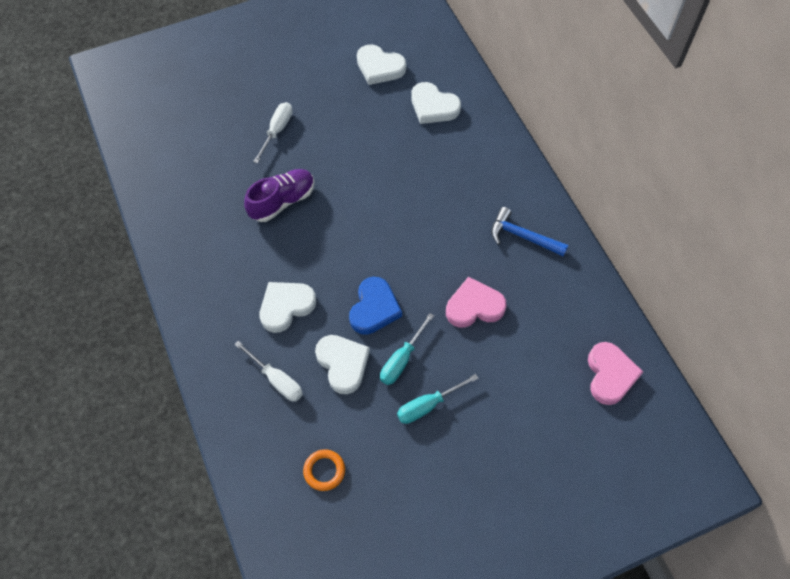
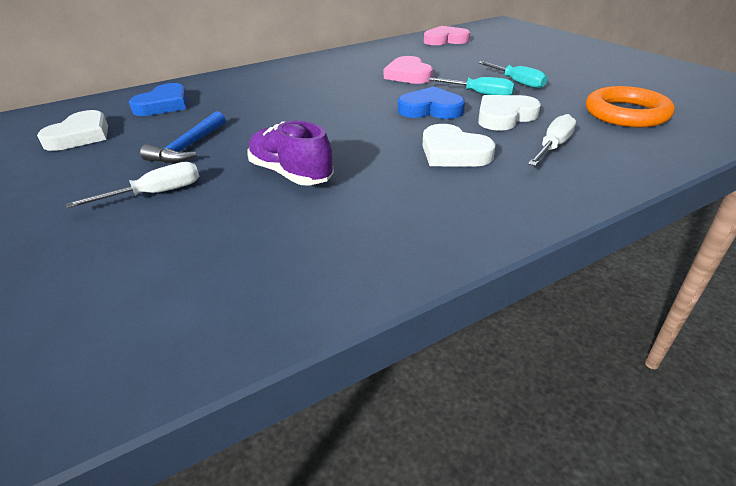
camera: 95 degrees left, 25 degrees down
white screwdriver [253,102,293,164] -> white screwdriver turned 135 degrees clockwise [66,162,199,208]
orange ring [303,449,345,491] -> orange ring [586,86,675,128], size x1.82
white heart [411,82,461,124] -> blue heart [129,83,188,116]
blue hammer [491,207,568,257] -> blue hammer moved to [140,111,225,163]

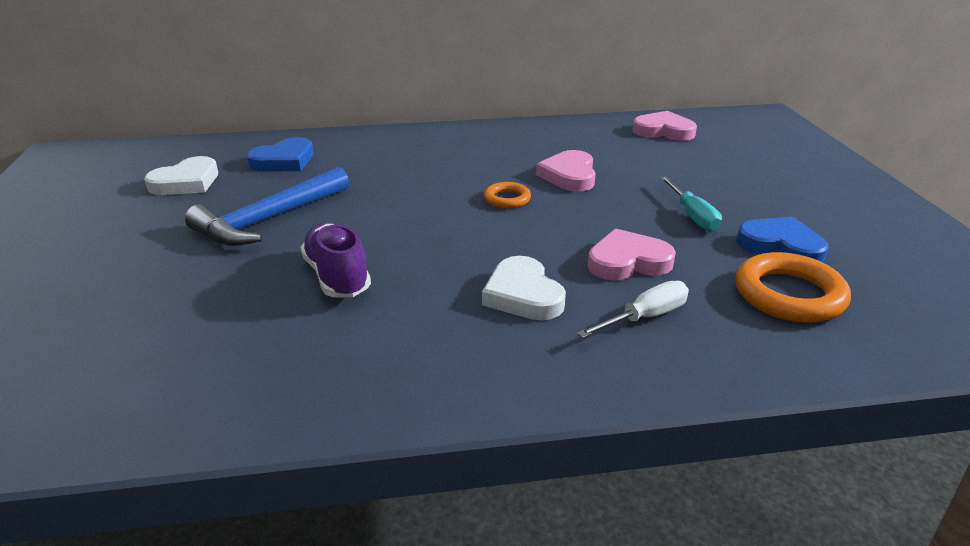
camera: 20 degrees right, 5 degrees down
white screwdriver [66,162,199,208] -> none
blue hammer [140,111,225,163] -> blue hammer [185,167,349,246], size x1.54
blue heart [398,87,465,119] -> blue heart moved to [736,217,828,262]
turquoise screwdriver [428,77,515,95] -> none
white heart [478,95,541,131] -> pink heart [588,229,676,280]
none -> orange ring [484,182,531,208]

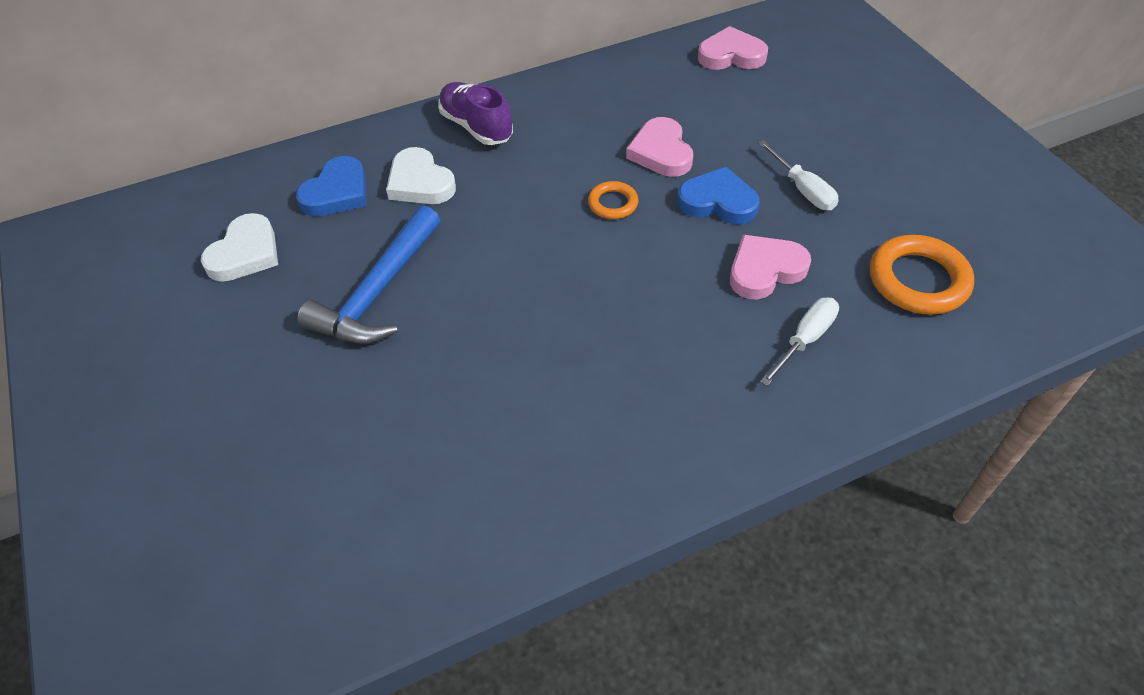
camera: 15 degrees left, 20 degrees up
purple shoe [301,222,371,297] -> purple shoe moved to [438,82,513,145]
white heart [482,256,566,320] -> white heart moved to [386,147,456,204]
turquoise screwdriver [660,176,722,231] -> white screwdriver [758,140,839,210]
blue heart [736,217,828,262] -> blue heart moved to [677,167,760,224]

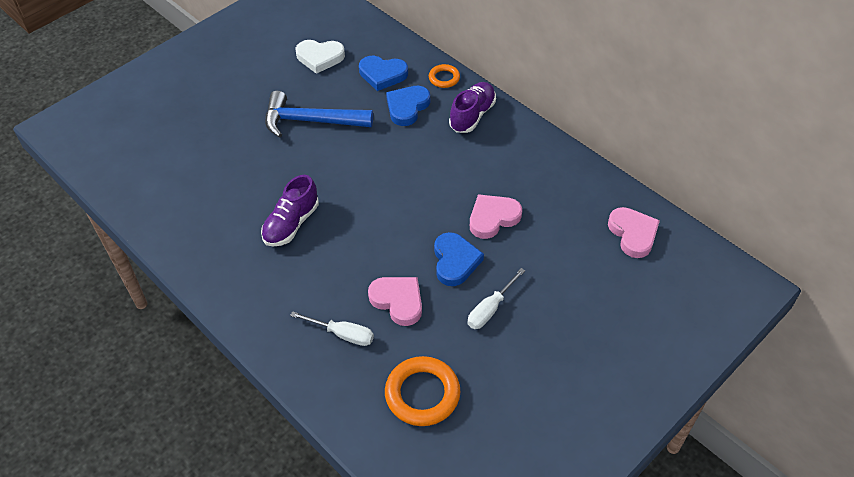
camera: 70 degrees right, 0 degrees up
white heart [386,147,456,204] -> blue heart [386,86,430,126]
orange ring [588,181,639,219] -> orange ring moved to [429,64,460,88]
none -> purple shoe [261,175,319,246]

